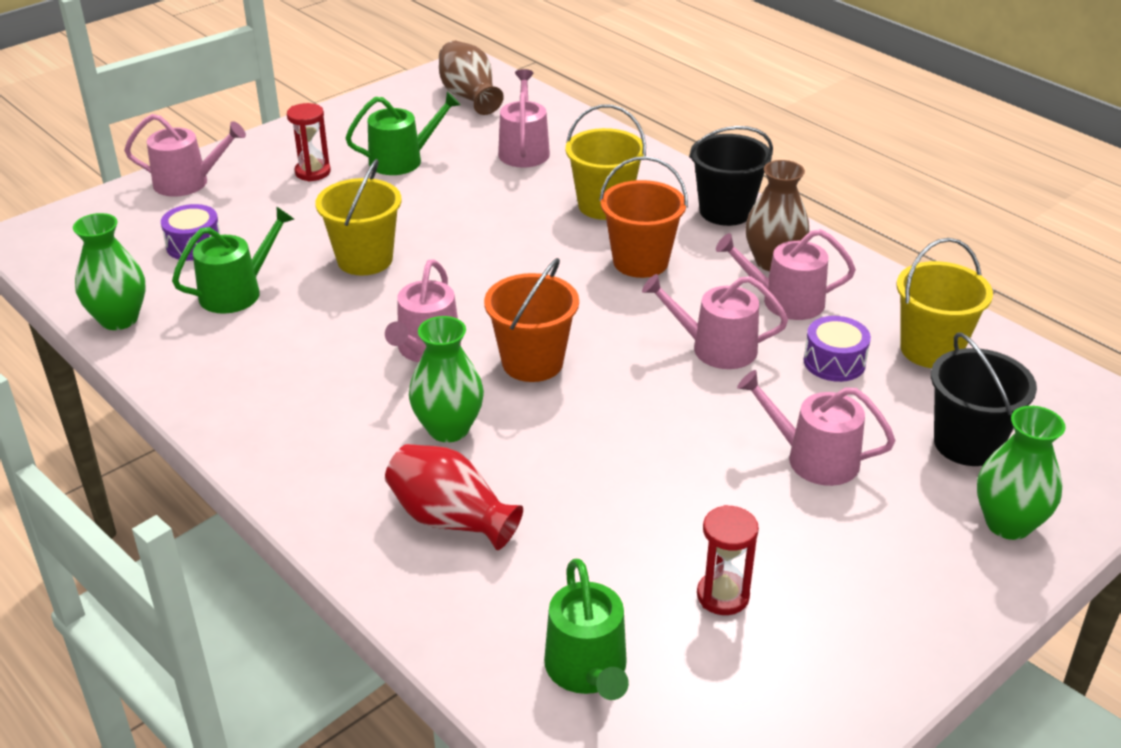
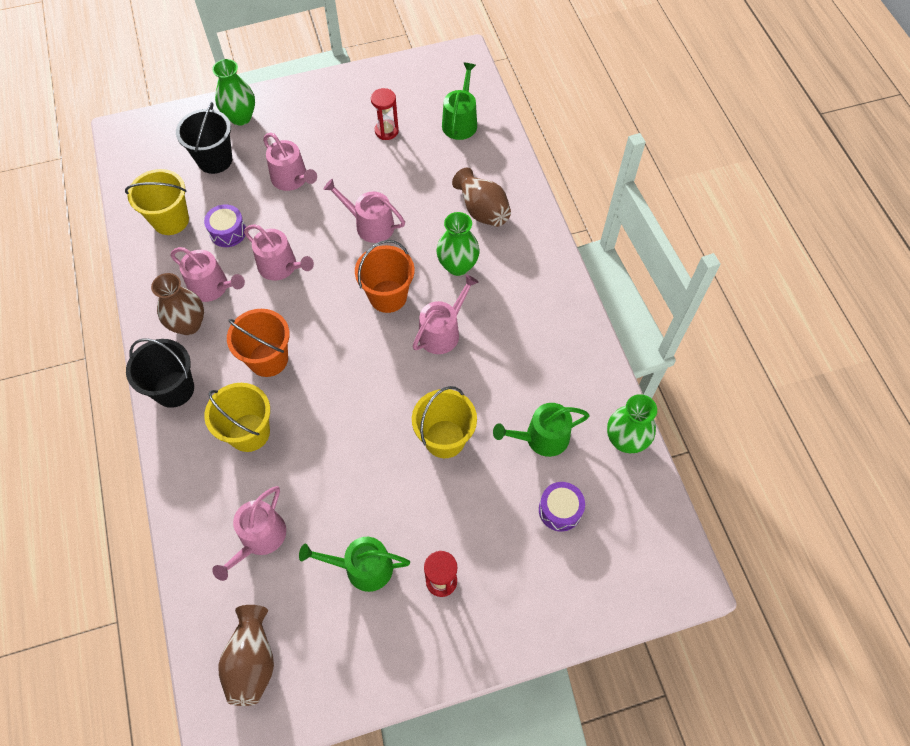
camera: 155 degrees left, 25 degrees up
pink watering can [124,114,246,197] -> pink watering can moved to [323,179,405,243]
red vase [385,444,523,550] -> brown vase [452,168,511,227]

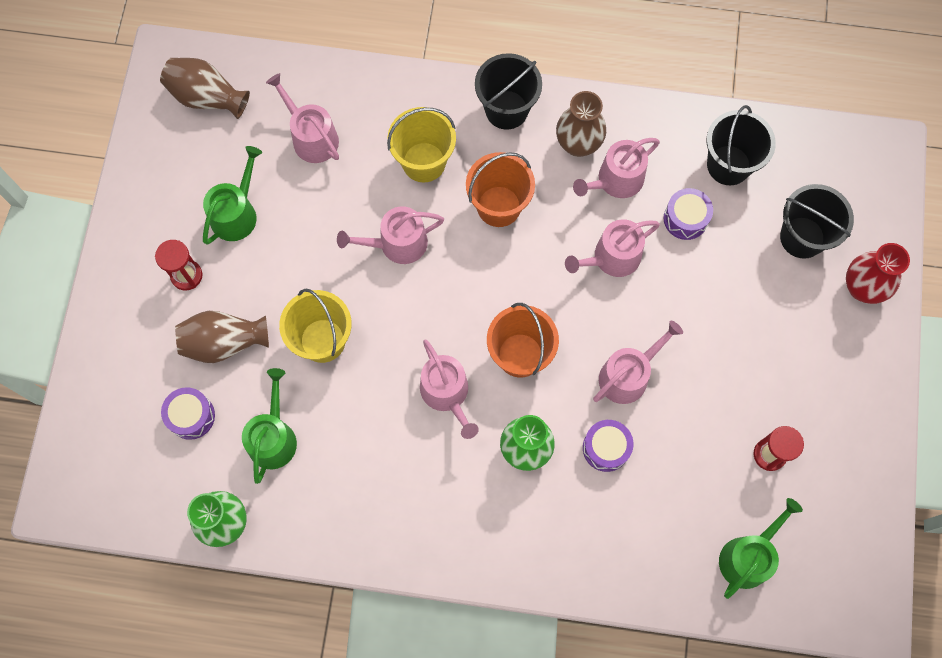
camera: 115 degrees right, 10 degrees up
yellow bucket [125,169,189,235] -> black bucket [707,105,776,185]
green vase [212,59,255,126] -> red vase [846,243,910,304]
pink watering can [263,133,317,191] -> pink watering can moved to [337,206,444,264]
green watering can [442,63,477,140] -> green watering can turned 90 degrees counterclockwise [719,498,803,599]
brown vase [452,168,511,227] -> brown vase moved to [175,311,269,363]
none -> purple drum [583,420,633,472]

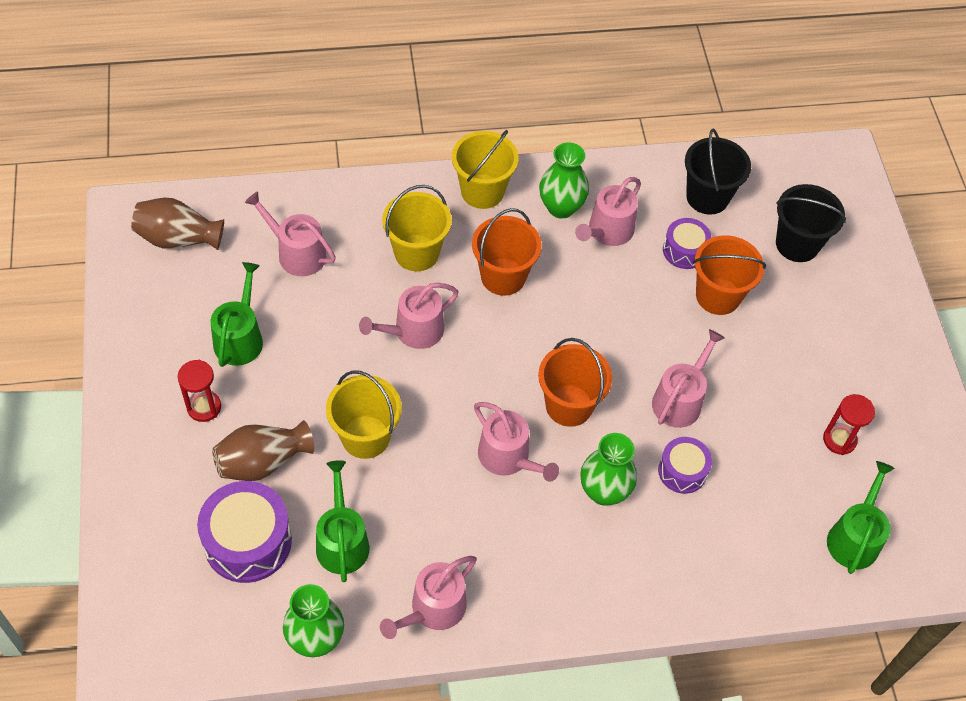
camera: 20 degrees left, 15 degrees down
purple drum [161,387,215,440] -> purple drum [197,481,292,583], size x1.70
black bucket [475,53,542,130] -> yellow bucket [452,130,519,209]
brown vase [556,91,606,157] -> green vase [539,142,589,219]
pink watering can [565,219,660,277] -> pink watering can moved to [380,556,477,639]
red vase [846,243,910,304] -> none
none -> orange bucket [693,235,766,315]

